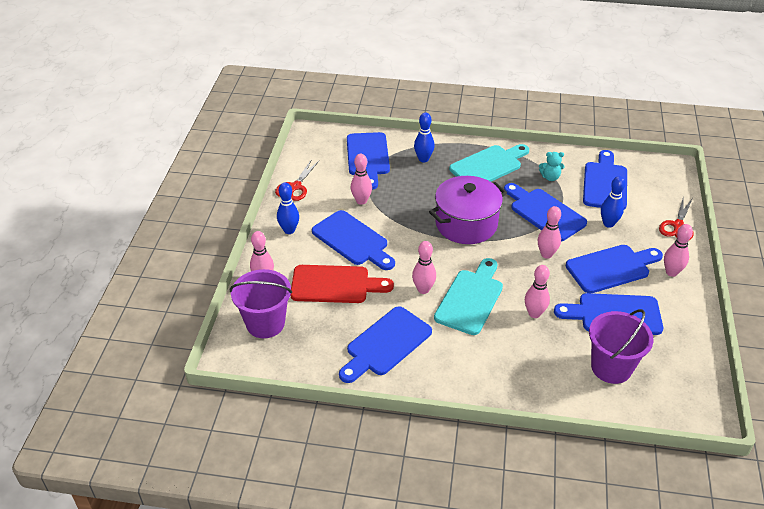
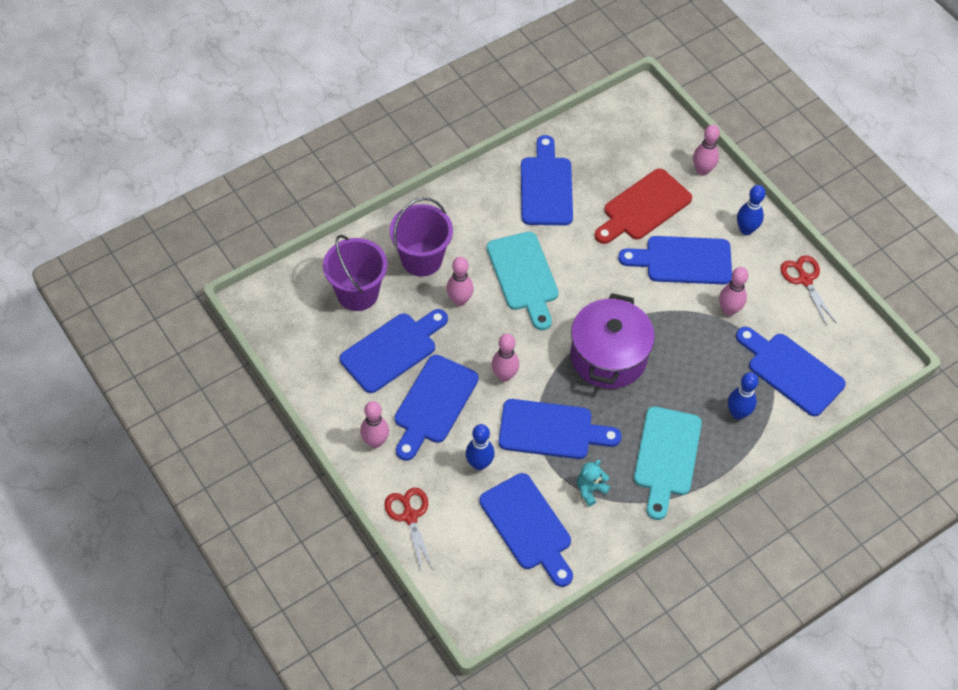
camera: 135 degrees right, 15 degrees up
purple bucket [230,269,292,338] -> purple bucket moved to [390,197,453,277]
pink bowling pin [412,241,436,294] -> none

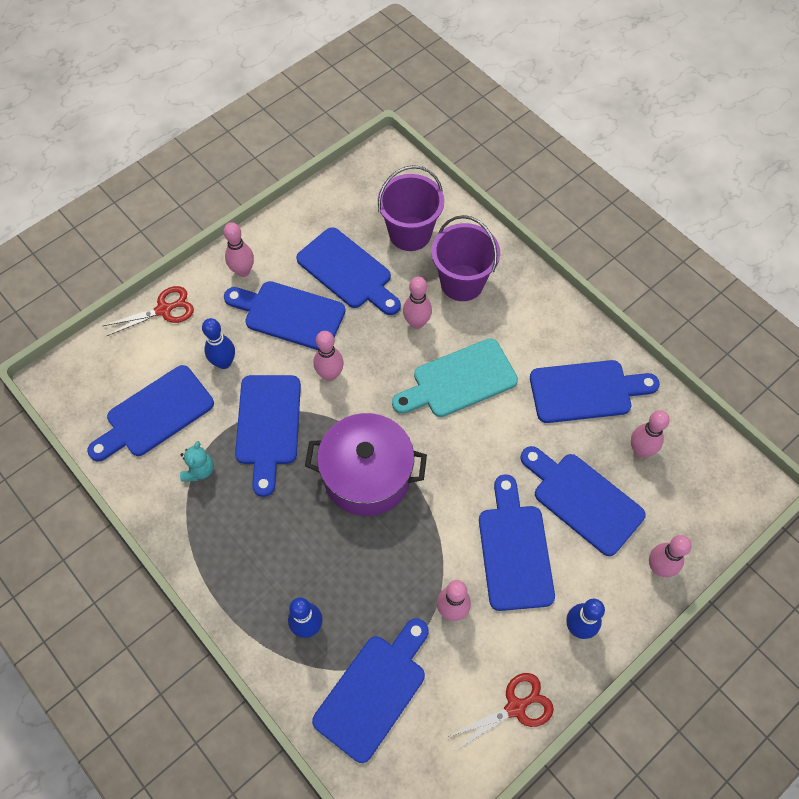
camera: 85 degrees right, 5 degrees up
turquoise teddy bear [577,460,610,506] -> turquoise teddy bear turned 60 degrees clockwise [180,441,214,482]
red cutting board [594,169,692,244] -> blue cutting board [520,446,646,556]
turquoise cutting board [634,406,702,520] -> none
none -> pink bowling pin [631,410,670,457]

